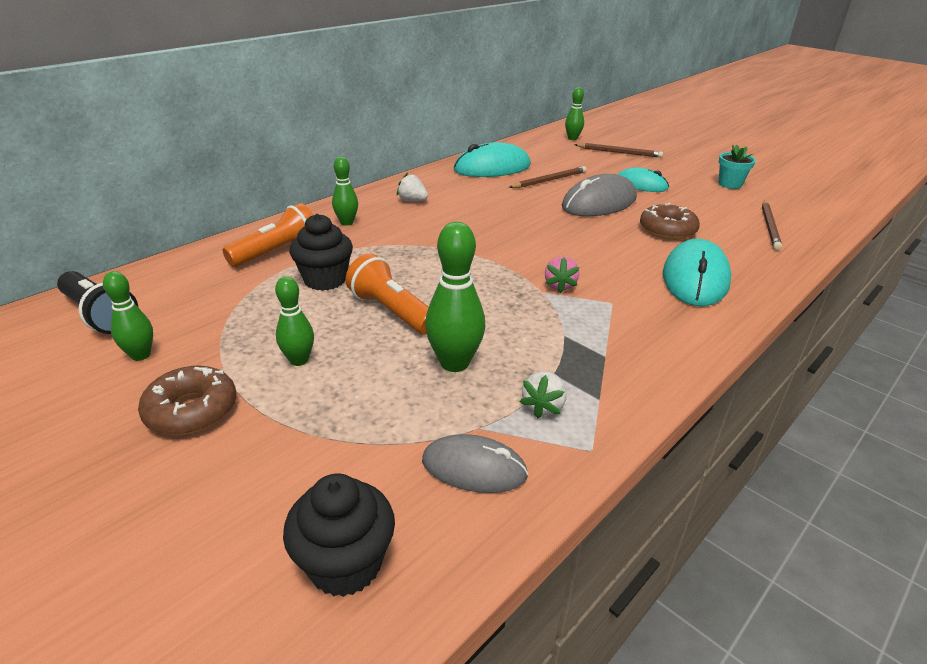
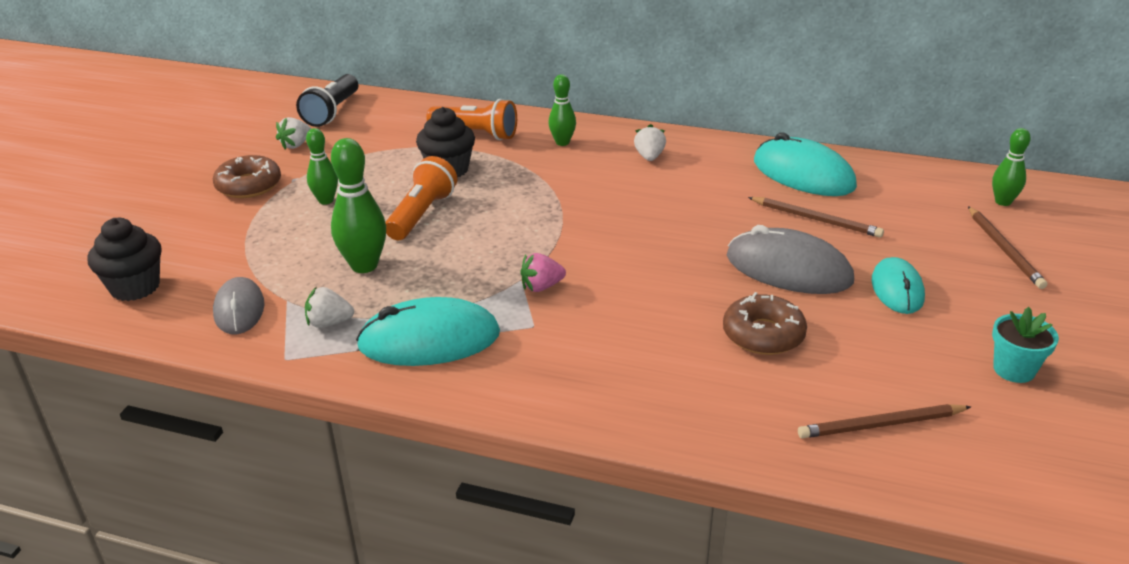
camera: 65 degrees right, 0 degrees up
green bowling pin [103,271,153,361] -> white strawberry [276,117,311,150]
turquoise mouse [663,239,731,306] -> turquoise mouse moved to [356,297,500,366]

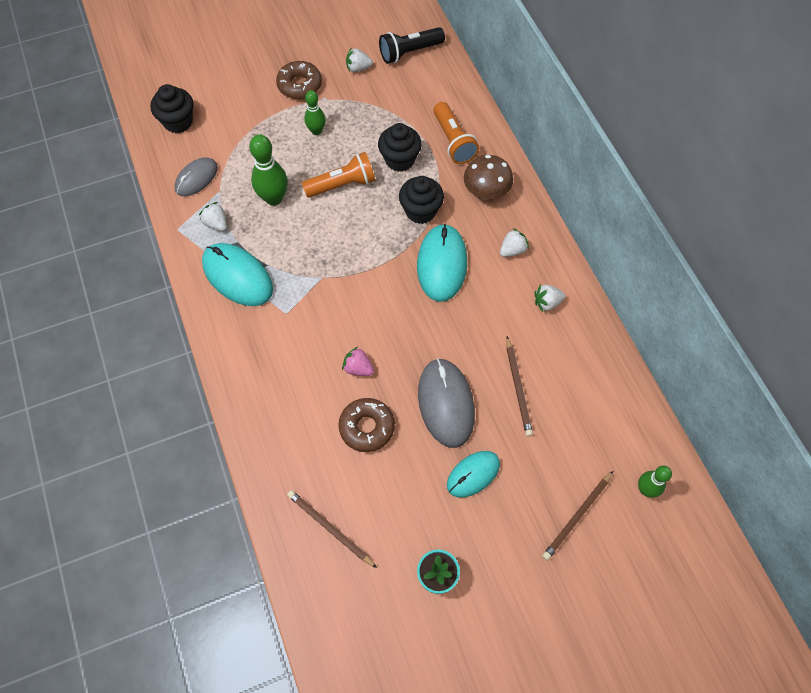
camera: 50 degrees right, 30 degrees up
pink strawberry [520,253,566,292] -> pink strawberry moved to [342,347,374,376]
green bowling pin [549,74,576,146] -> brown mushroom [464,155,513,200]
turquoise mouse [754,132,857,196] -> turquoise mouse moved to [417,223,467,302]
none -> black cupcake [399,176,444,224]
none -> white strawberry [534,284,565,312]

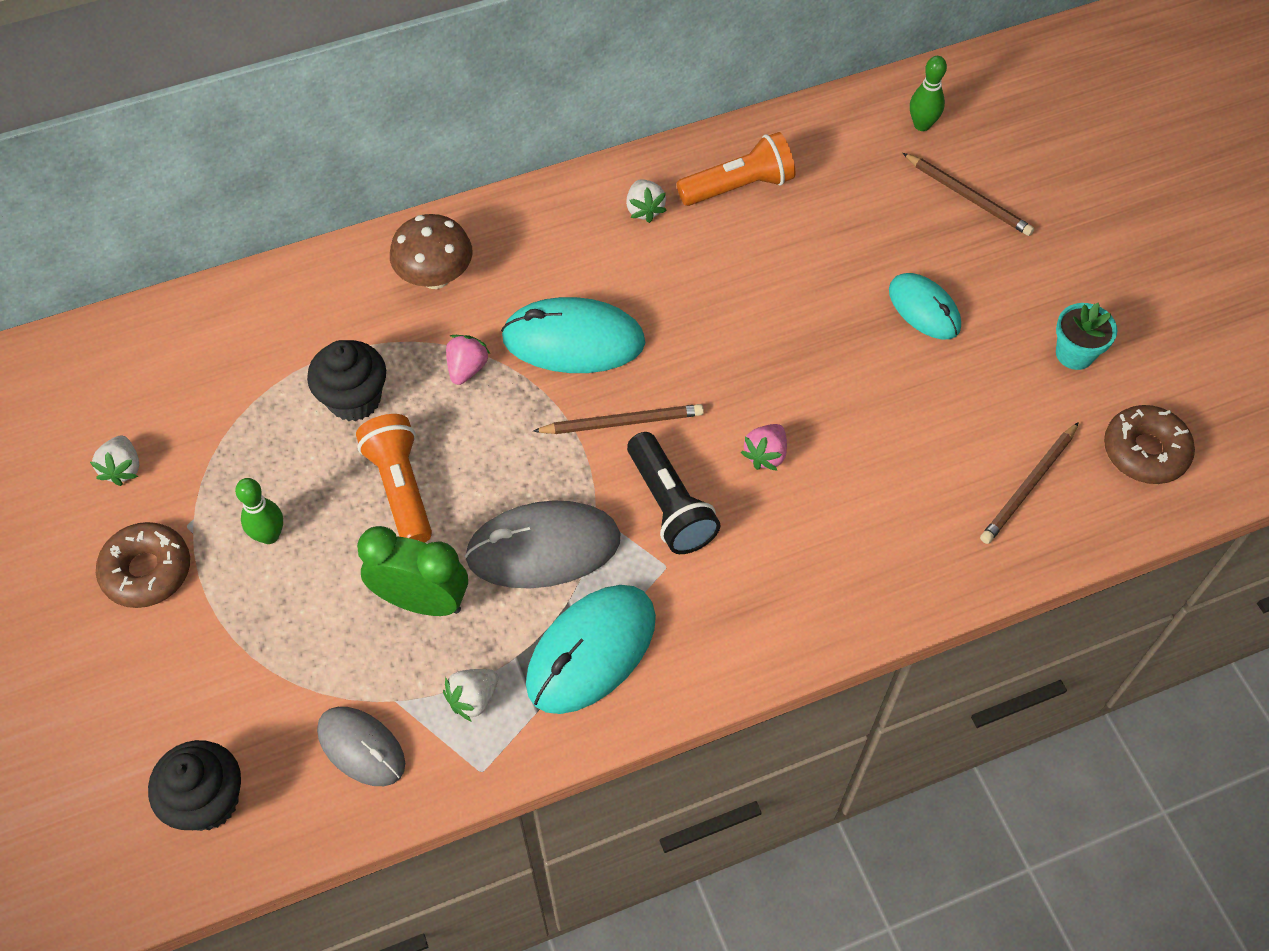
camera: 90 degrees left, 5 degrees down
green bowling pin [249,134,288,206] -> green clock [357,526,468,616]
brown donut [338,398,395,452] -> brown donut moved to [1104,405,1195,484]
black flashlight [379,27,445,64] -> black flashlight moved to [627,432,721,554]
black cupcake [399,176,444,224] -> pink strawberry [446,335,490,385]
grey mouse [418,358,475,448] -> grey mouse moved to [465,500,620,588]
orange flashlight [433,102,479,164] -> orange flashlight moved to [677,132,796,206]
white strawberry [500,228,529,257] -> none
brown pencil [506,336,533,437] -> brown pencil moved to [533,404,704,434]

